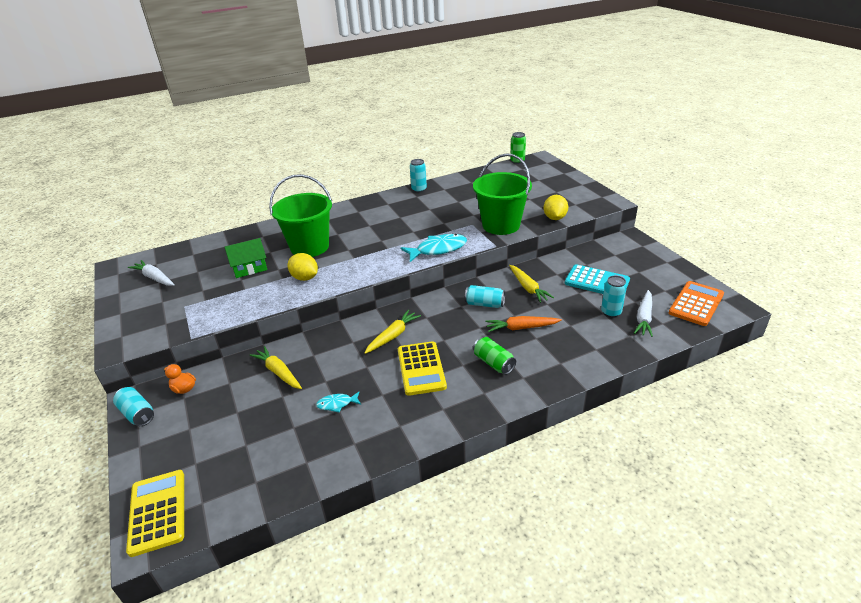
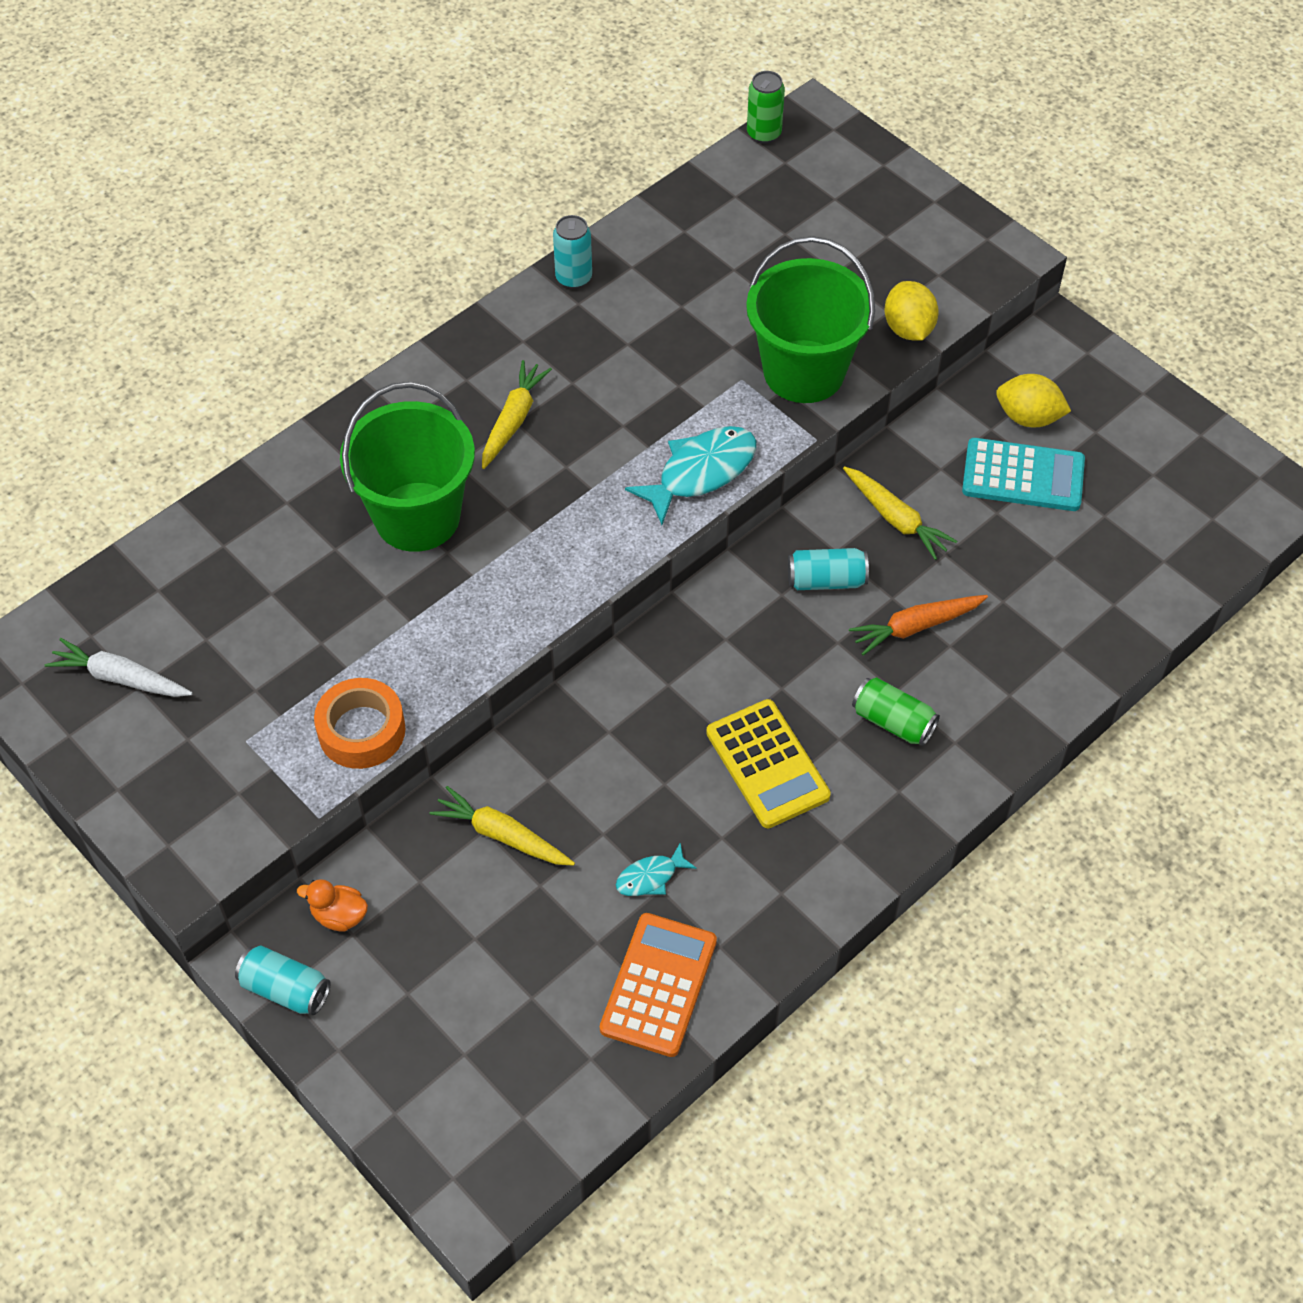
camera: 20 degrees left, 20 degrees up
yellow calculator [126,470,184,557] -> none
green house [225,238,267,278] -> none
yellow lemon [288,253,318,281] -> yellow lemon moved to [996,374,1071,428]
yellow carrot [365,310,421,354] -> yellow carrot moved to [482,360,552,469]
turquoise can [601,276,627,318] -> none
white carrot [634,290,653,337] -> none
orange calculator [669,281,724,326] -> orange calculator moved to [600,913,717,1057]
none -> orange tape [314,678,405,769]

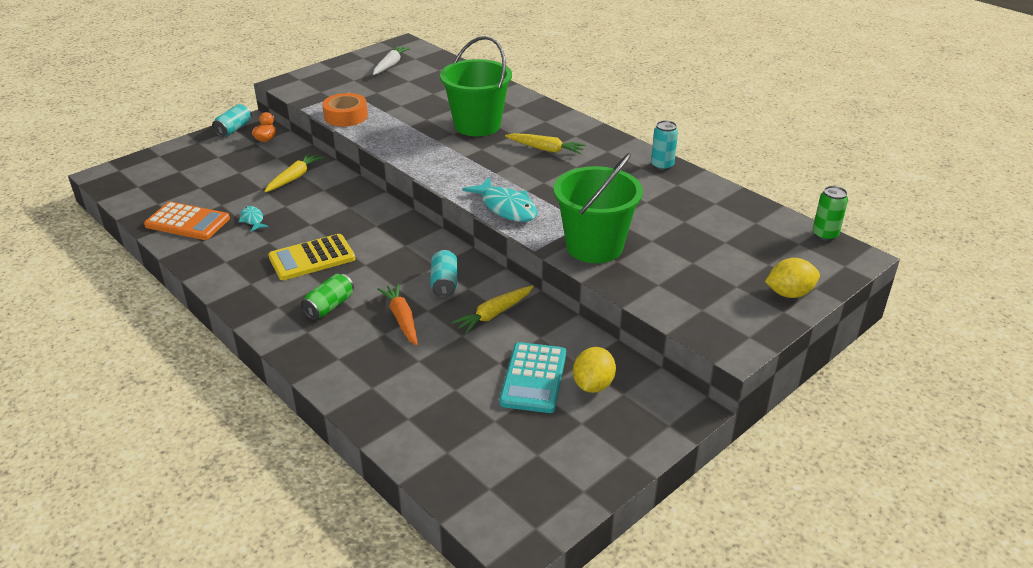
camera: 90 degrees right, 20 degrees down
yellow lemon [885,281,939,341] -> yellow lemon moved to [765,258,820,298]

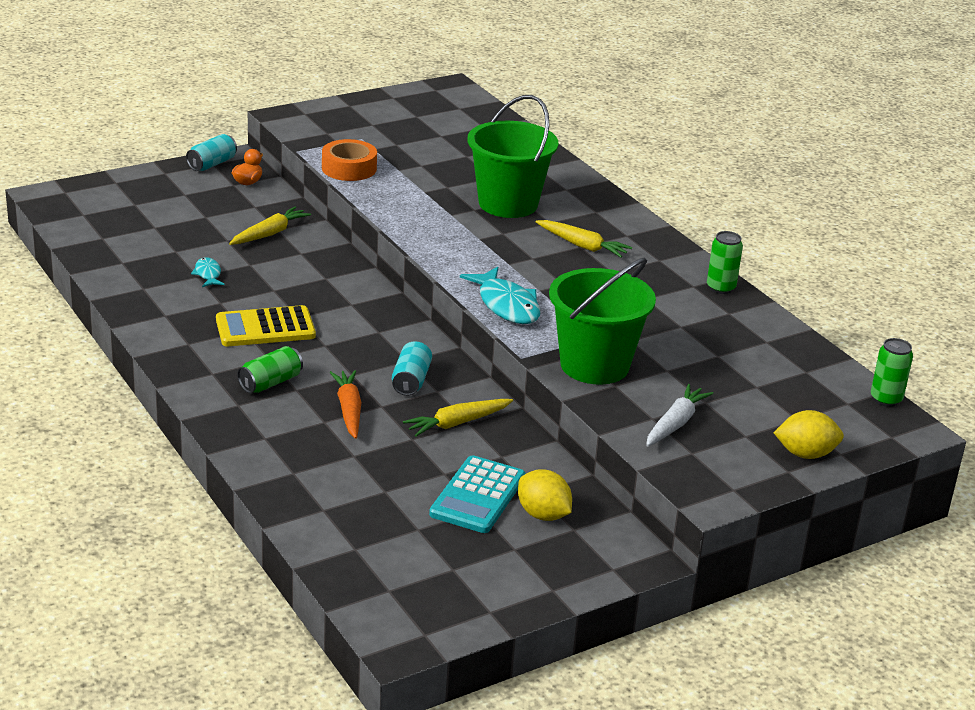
camera: 10 degrees right, 5 degrees down
orange calculator [144,202,230,240] -> none
white carrot [373,46,411,75] -> white carrot moved to [646,384,713,447]
yellow lemon [573,347,616,393] -> yellow lemon turned 75 degrees counterclockwise [518,469,572,521]
turquoise can [651,120,678,171] -> green can [707,231,743,294]

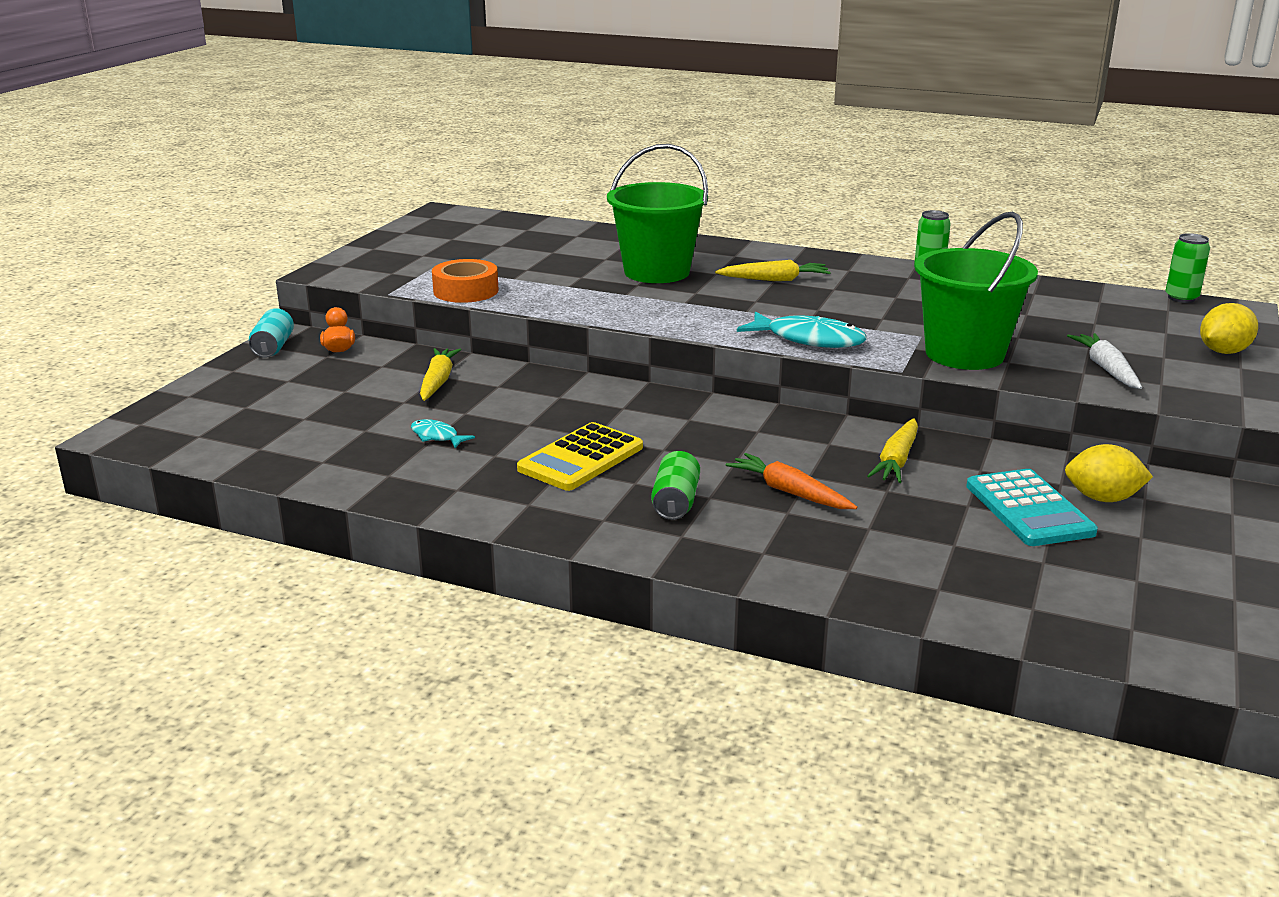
camera: 35 degrees left, 5 degrees down
turquoise can [392,341,432,396] -> none

